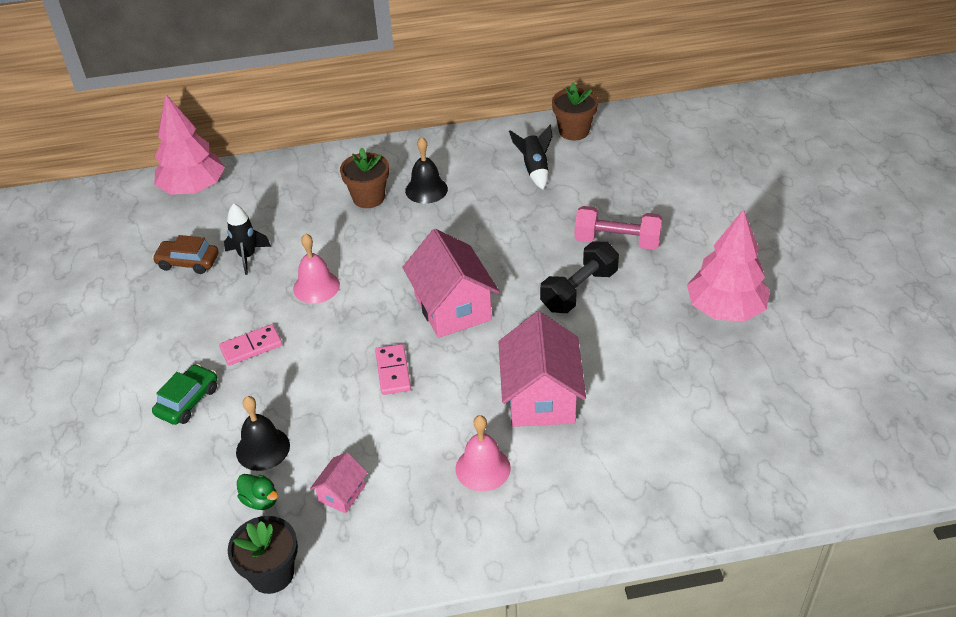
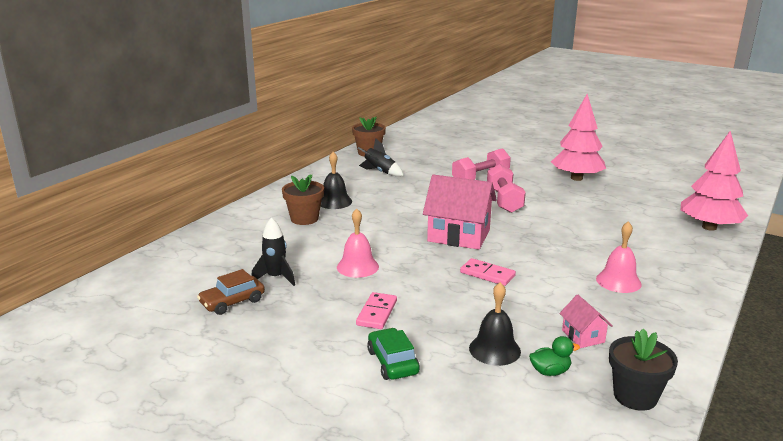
camera: 50 degrees left, 20 degrees down
pink tree [154,94,225,195] -> pink tree moved to [681,131,748,231]
pink house [499,312,586,427] -> none
black dumbbell [540,242,619,313] -> pink dumbbell [487,164,526,213]

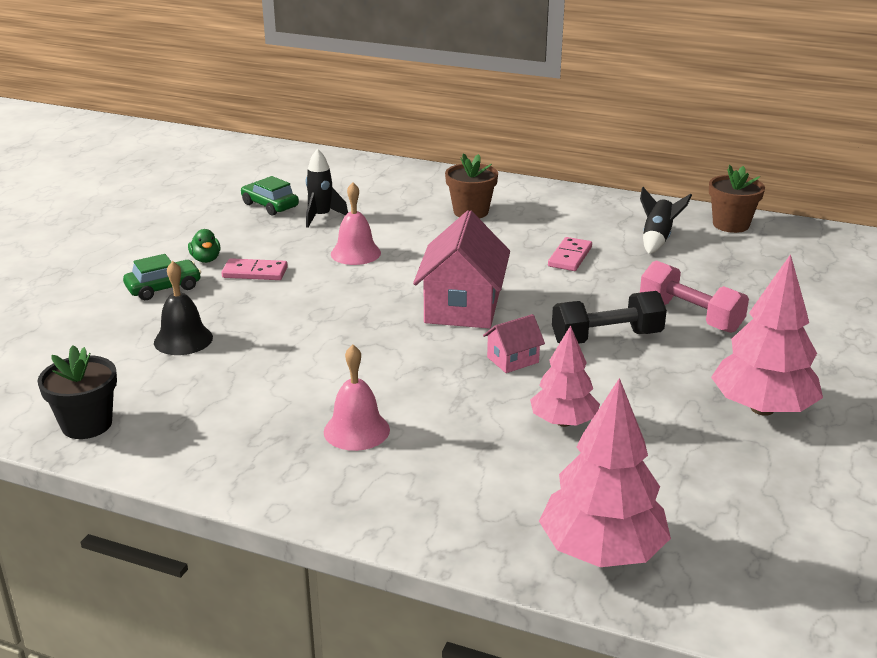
camera: 80 degrees right, 5 degrees up
brown car [197,269,265,315] -> green car [241,176,299,215]
black bell [320,152,352,209] -> none
pink domino [460,258,516,286] -> pink domino moved to [548,237,592,271]
pink dumbbell [487,164,526,213] -> black dumbbell [552,291,667,344]
green duck [529,336,580,376] -> green duck moved to [188,229,220,263]
pink house [559,295,613,348] -> pink house moved to [483,314,545,373]
none -> pink tree [530,325,600,427]

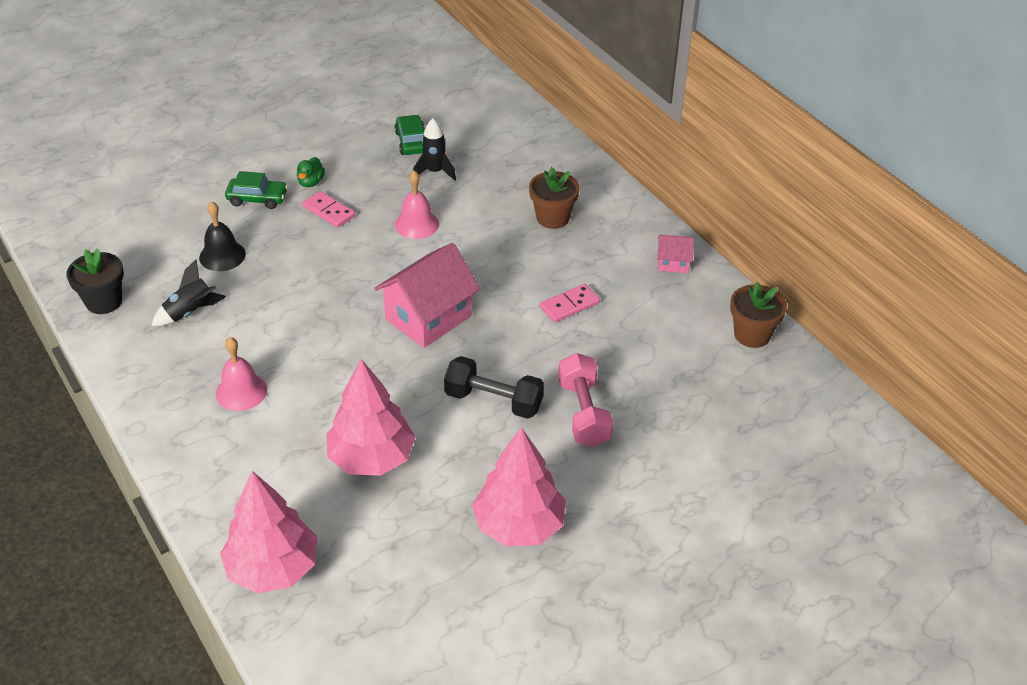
camera: 35 degrees right, 15 degrees up
pink house [483,314,545,373] -> pink house moved to [657,235,694,273]
pink tree [530,325,600,427] -> pink tree [326,359,416,476], size x1.57
black rocket [640,187,692,254] -> black rocket moved to [152,259,226,326]

